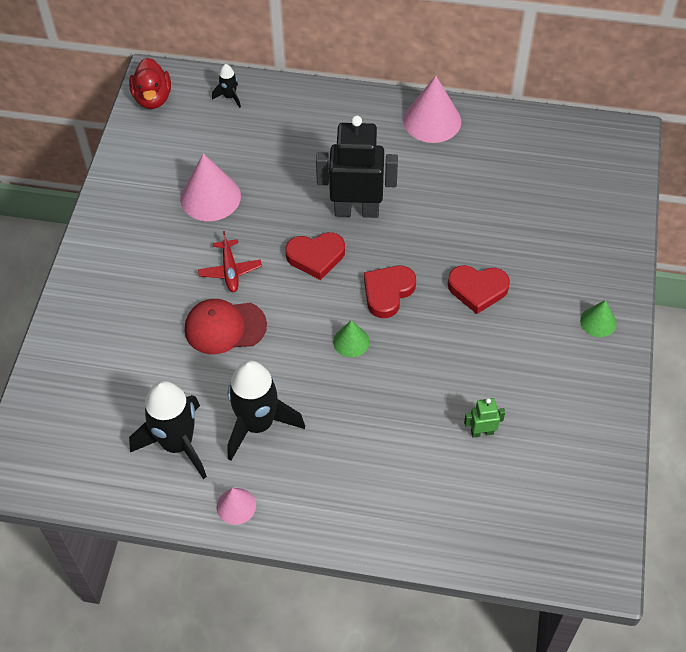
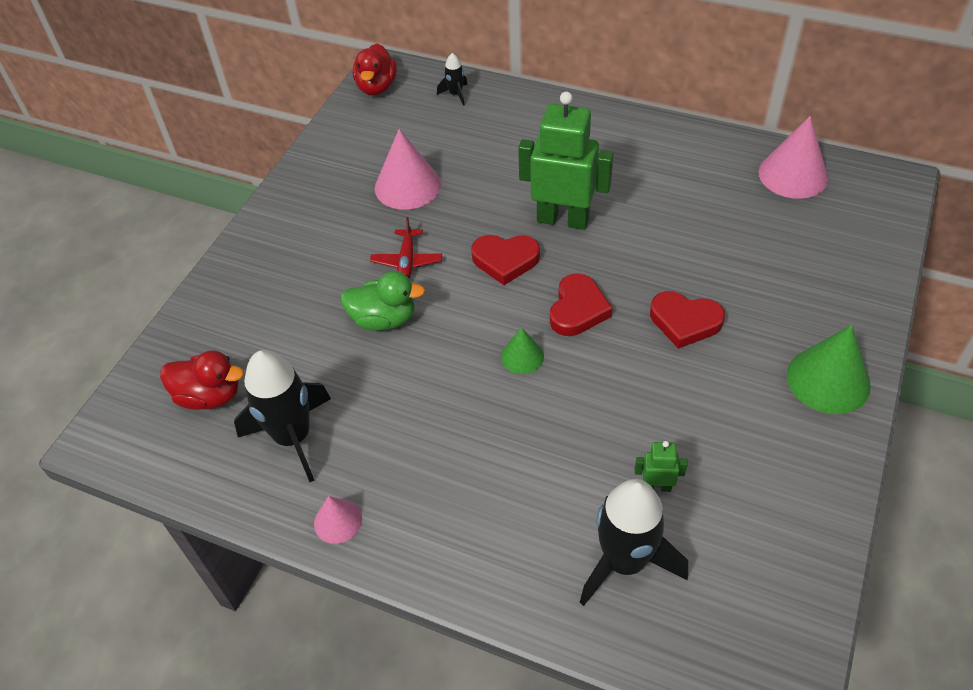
camera: 15 degrees right, 5 degrees down
red cap [185,299,267,354] -> green duck [340,271,425,331]
black rocket [227,360,305,461] -> black rocket moved to [580,479,688,606]
black robot [316,116,398,218] -> green robot [518,92,613,230]
red heart [364,266,416,318] -> red heart turned 150 degrees clockwise [550,273,613,336]
pink cone [403,76,461,143] -> pink cone moved to [758,116,828,199]
green cone [580,300,617,337] -> green cone [787,325,871,414], size x1.81
none -> red duck [160,350,244,410]

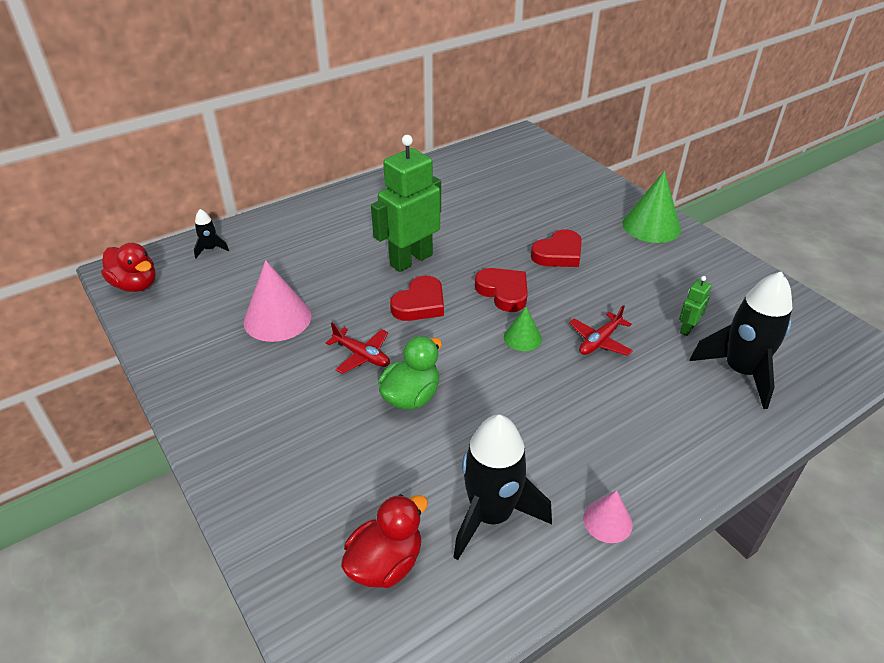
camera: 60 degrees left, 10 degrees down
pink cone [758,116,828,199] -> none
none -> red plane [569,305,633,356]

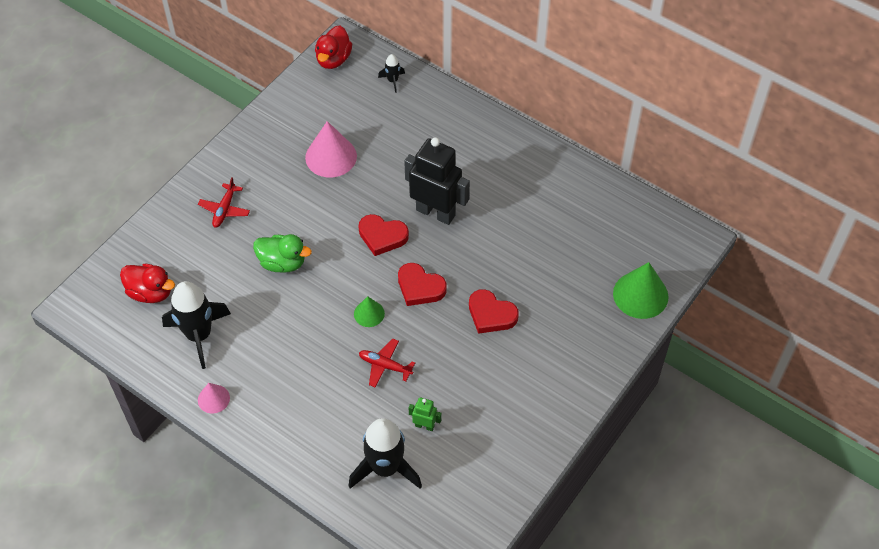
camera: 70 degrees right, 15 degrees up
red plane [326,323,390,374] -> red plane moved to [198,177,250,227]
green robot [371,135,441,272] -> black robot [404,137,470,225]
red heart [475,268,528,312] -> red heart turned 90 degrees clockwise [398,263,447,306]
green cone [622,171,681,243] -> green cone moved to [613,262,669,319]

